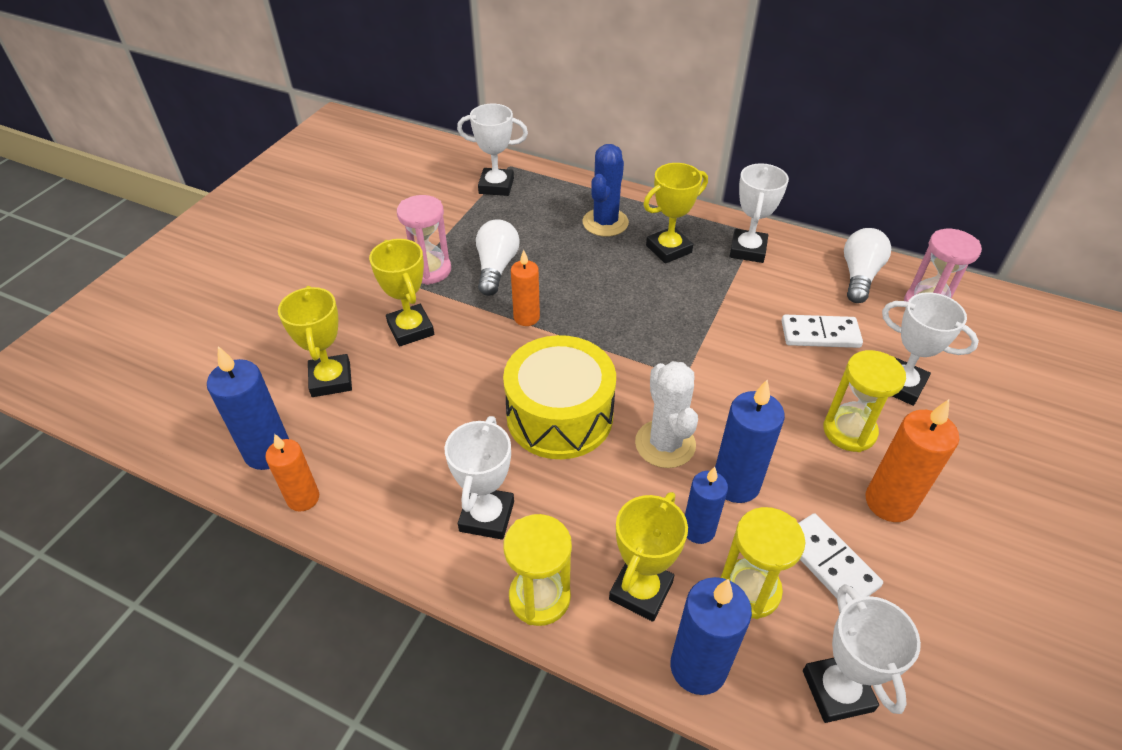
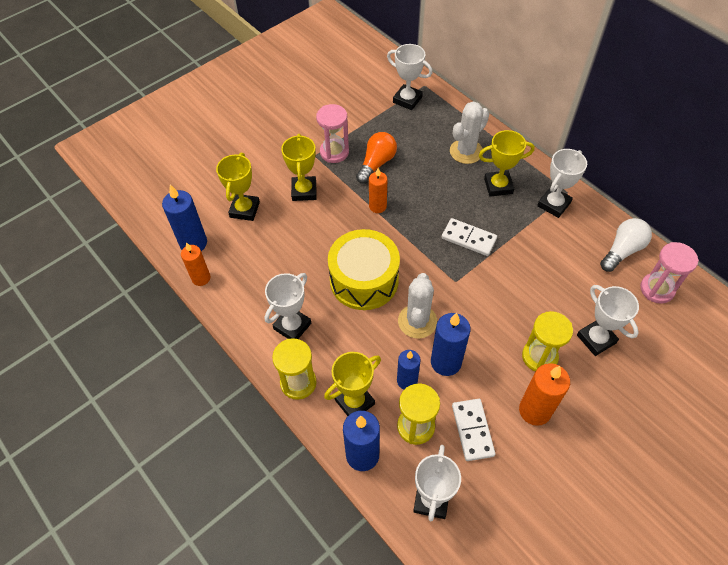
camera: 25 degrees right, 10 degrees up
white light bulb [476,220,520,296] -> orange light bulb [356,132,397,184]
blue cactus [582,144,629,237] -> white cactus [450,101,489,164]
white domino [781,315,863,348] -> white domino moved to [442,218,497,256]

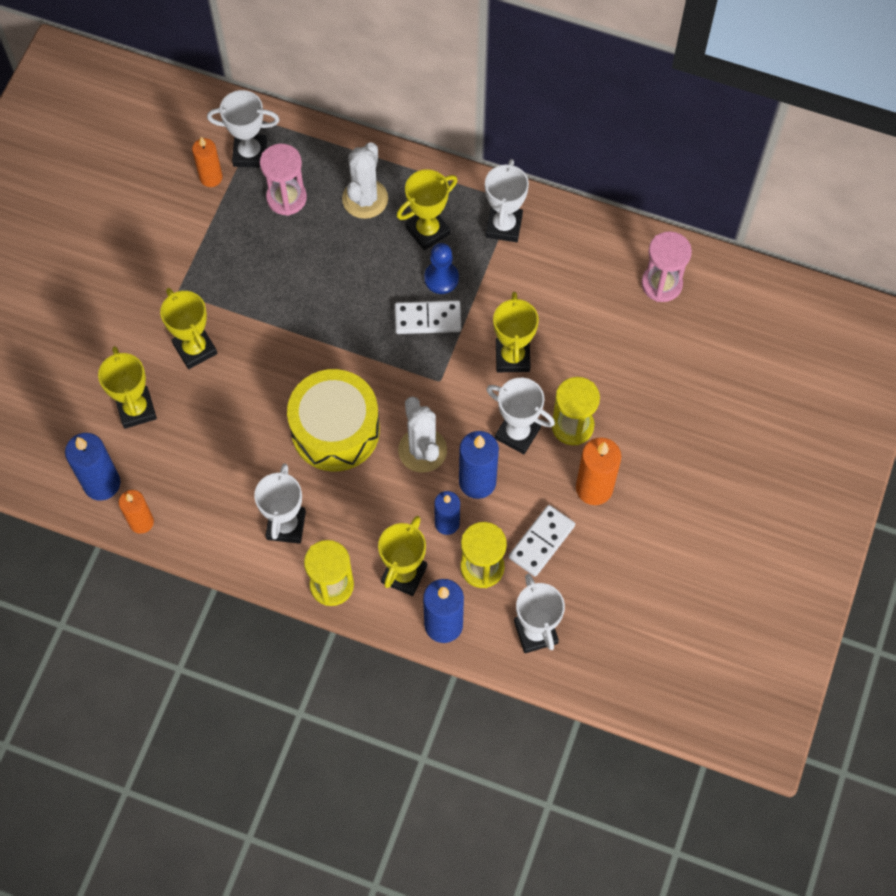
camera: 30 degrees left, 10 degrees up
pink hourglass [316,104,349,163] -> pink hourglass moved to [260,144,307,216]
orange light bulb [356,132,397,184] -> none
orange candle [369,168,387,213] -> orange candle moved to [192,137,223,187]
white domino [452,399,495,461] -> white domino turned 75 degrees clockwise [509,505,575,577]
white trophy [577,285,639,356] -> white trophy moved to [486,378,555,454]
white light bulb [600,218,652,272] -> none
none -> blue pawn [424,243,459,294]
none -> yellow trophy [493,292,539,372]

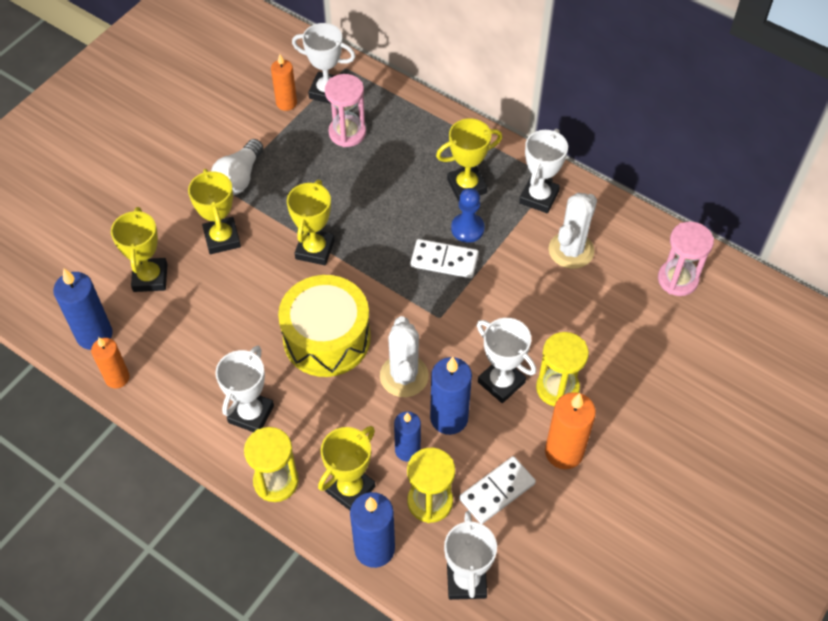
camera: 15 degrees right, 10 degrees down
white cactus [342,142,388,219] -> white cactus moved to [549,193,597,269]
yellow trophy [493,292,539,372] -> yellow trophy moved to [287,180,335,265]
none -> white light bulb [211,139,263,195]

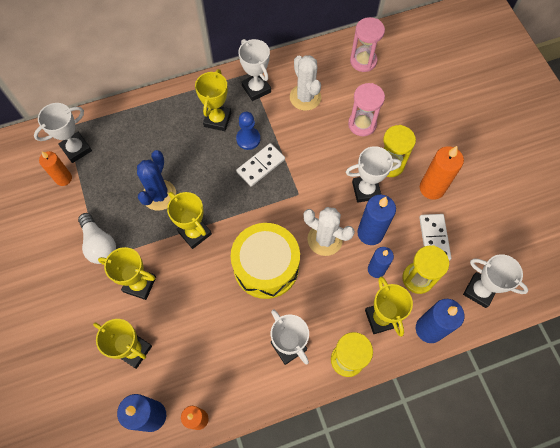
camera: 55 degrees left, 10 degrees up
pink hourglass [325,74,366,147] -> pink hourglass moved to [348,83,385,136]
none -> blue cactus [137,150,176,211]

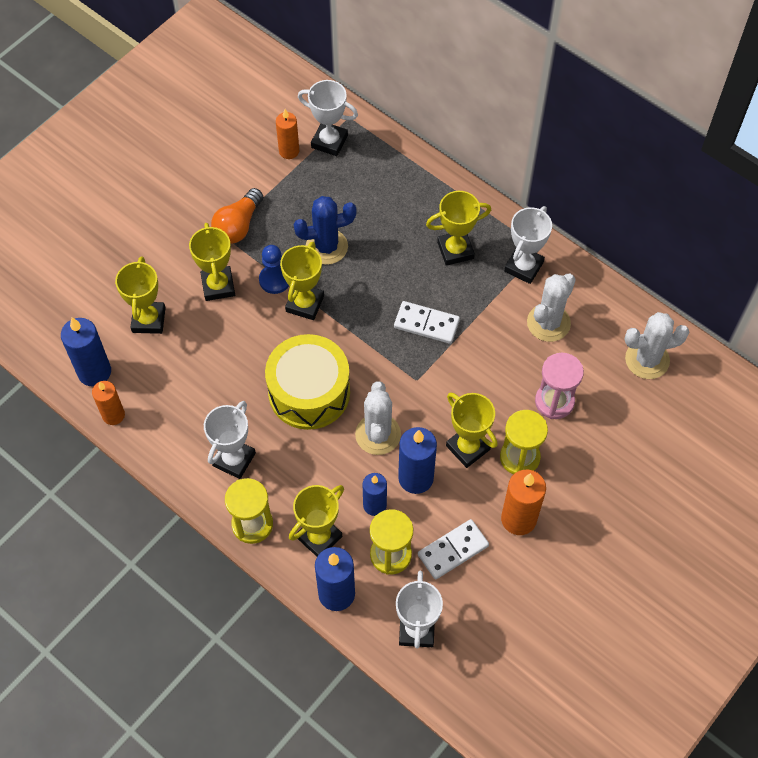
camera: 60 degrees right, 5 degrees down
white light bulb [78,213,116,264] -> orange light bulb [211,188,263,244]
blue pawn [236,112,260,150] -> blue pawn moved to [259,245,289,294]
white trophy [346,146,401,203] -> yellow trophy [446,392,498,468]
pink hourglass [350,17,385,72] -> white cactus [624,312,689,379]

